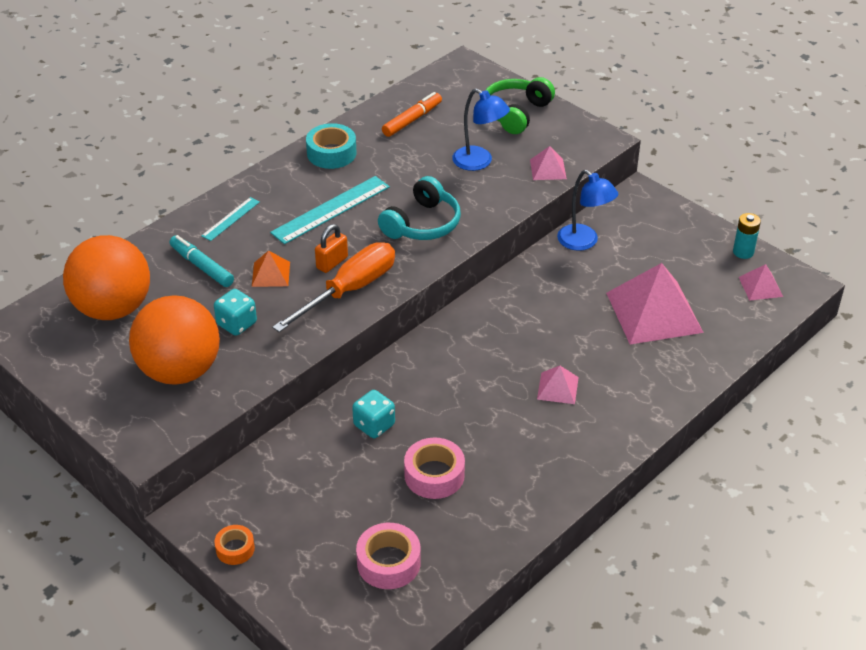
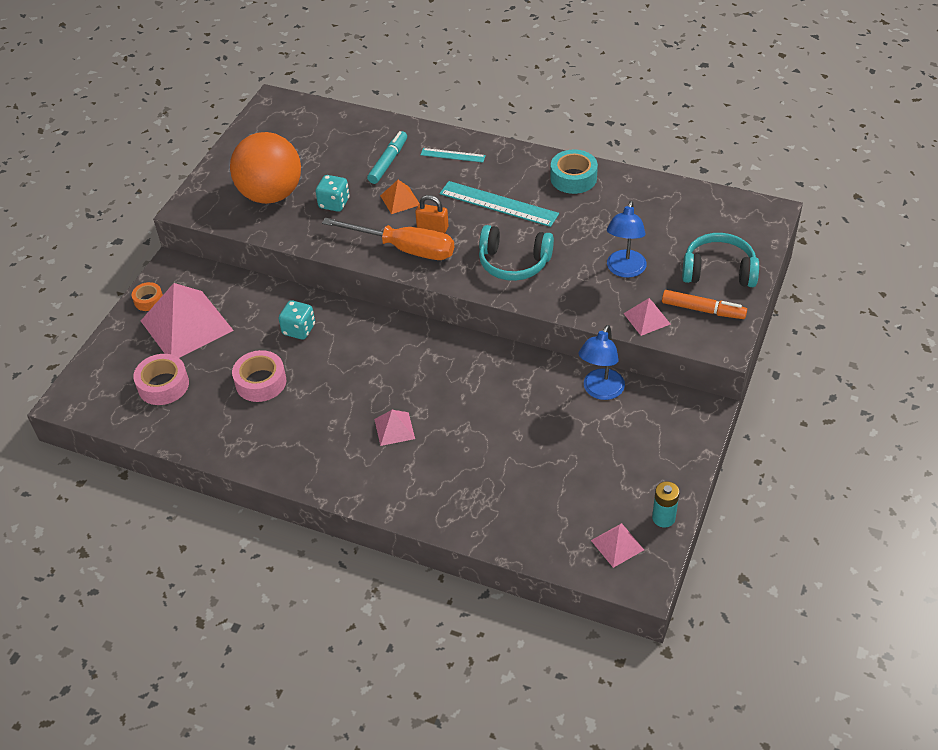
camera: 70 degrees right, 5 degrees up
orange ball [63,235,150,320] -> none
orange marker [382,92,442,137] -> orange marker moved to [662,290,747,319]
green headphones [486,77,555,134] -> turquoise headphones [682,233,759,287]
pink pyramid [606,263,704,344] -> pink pyramid moved to [141,283,234,358]

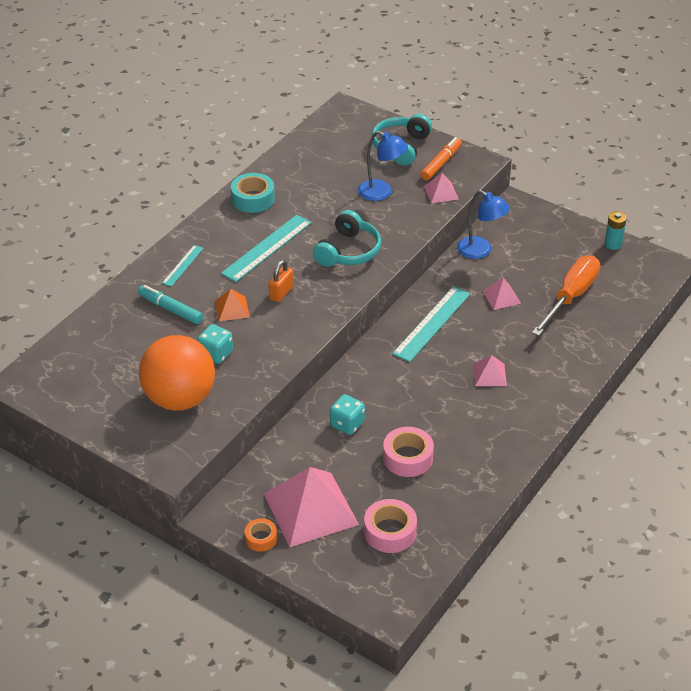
camera: 80 degrees left, 5 degrees down
orange screwdriver [322,218,454,260] -> orange screwdriver moved to [532,255,600,336]
pink pyramid [591,523,644,568] -> pink pyramid moved to [482,278,521,310]
none -> turquoise ruler [392,286,471,362]

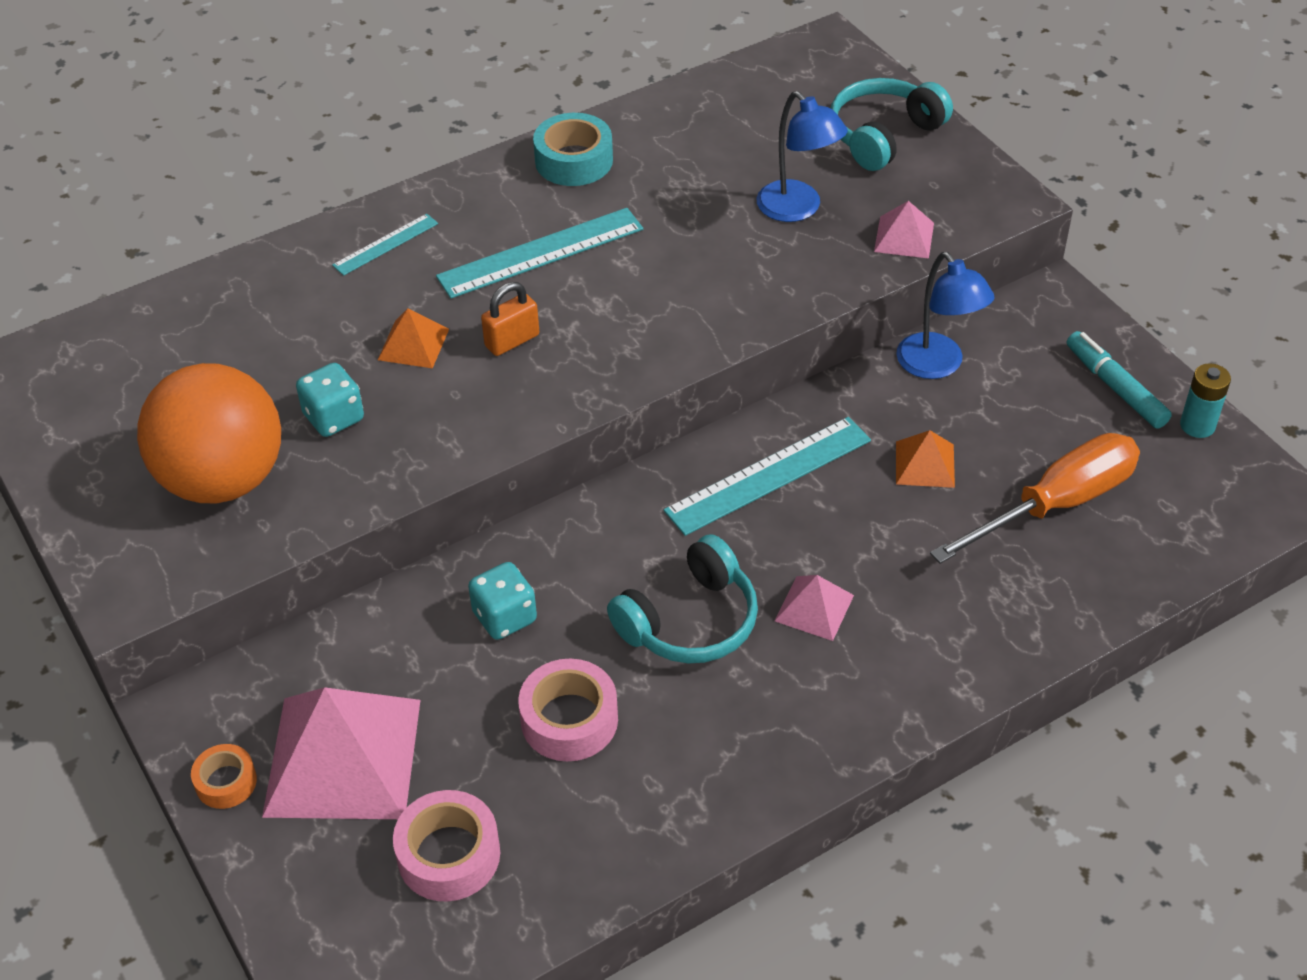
camera: 25 degrees right, 5 degrees up
turquoise marker [138,285,203,324] -> turquoise marker moved to [1067,331,1172,429]
turquoise headphones [313,210,381,267] -> turquoise headphones moved to [607,534,758,664]
orange marker [421,137,462,181] -> none
pink pyramid [482,278,521,310] -> orange pyramid [896,430,955,488]

